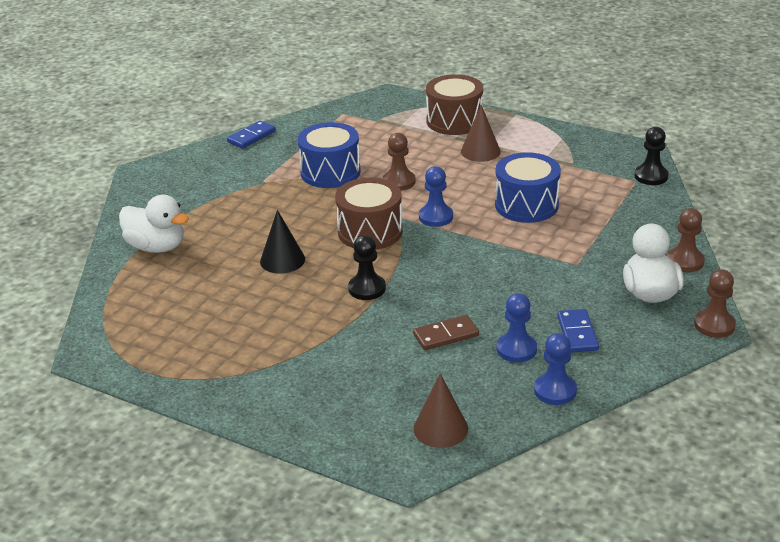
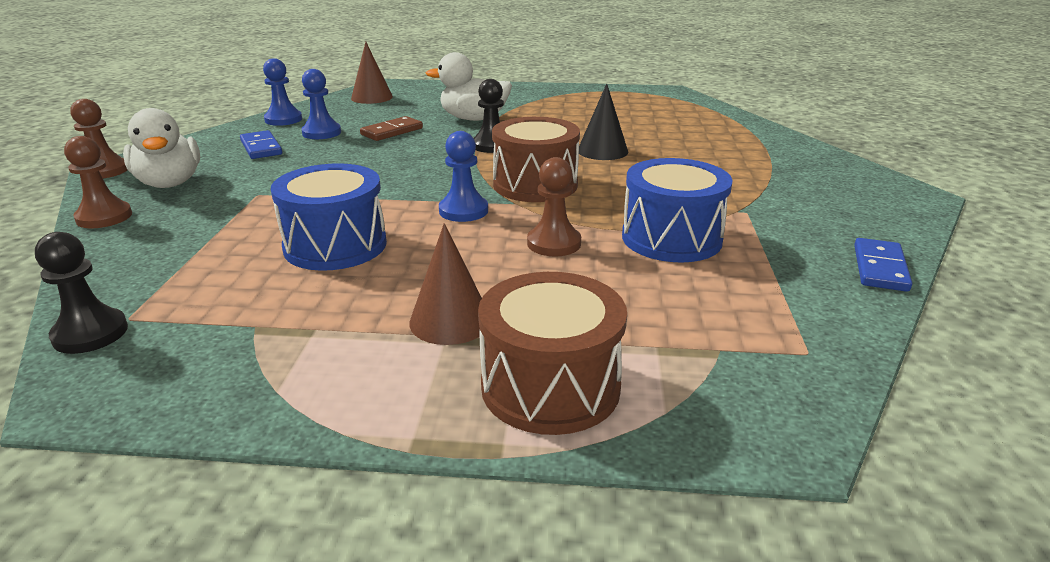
camera: 155 degrees right, 5 degrees down
white duck [119,195,189,253] -> white duck moved to [426,52,512,121]

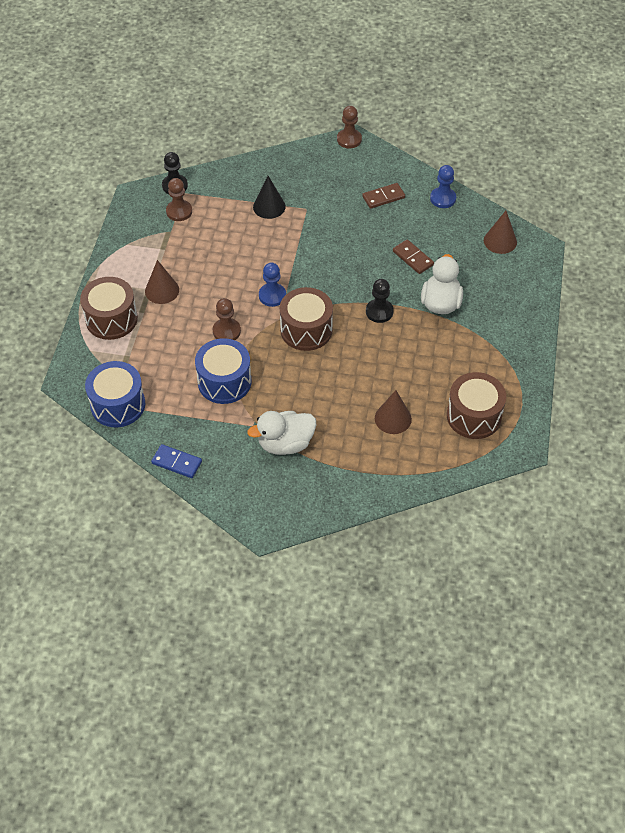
camera: 95 degrees right, 25 degrees up
brown pawn [64,136,132,228] -> brown pawn moved to [166,178,192,221]
white duck [123,108,200,188] -> white duck moved to [247,411,316,455]
blue domino [240,130,282,159] -> brown domino [362,183,405,209]
blue drum [271,163,387,271] -> blue drum moved to [85,361,145,427]
blue pawn [301,69,341,139] -> none
black cone [579,83,628,160] -> black cone moved to [253,176,286,219]
none -> brown cone [375,390,412,434]
none -> brown drum [447,372,506,439]

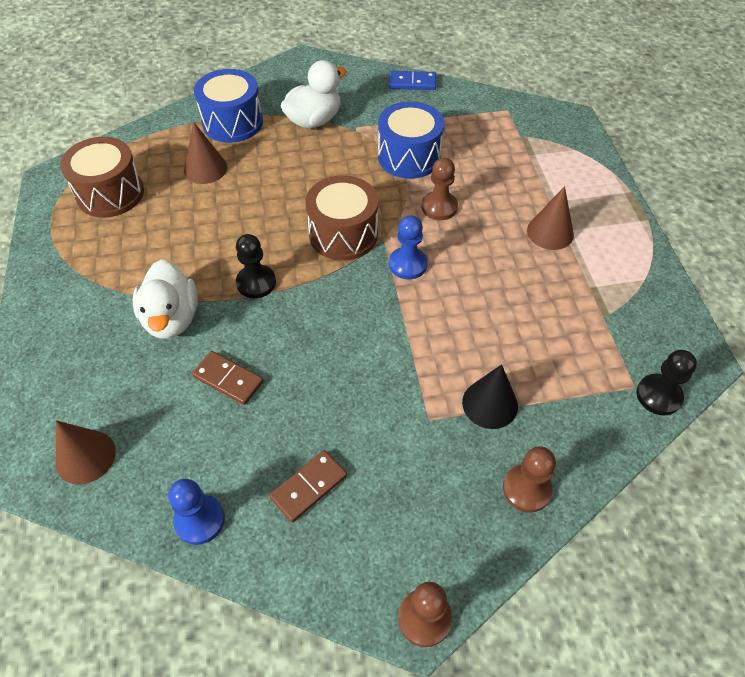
camera: 160 degrees right, 0 degrees up
brown drum [80,277,138,340] -> none
blue drum [85,361,145,427] -> blue drum moved to [194,69,263,143]
brown pawn [166,178,192,221] -> brown pawn moved to [503,446,556,513]

